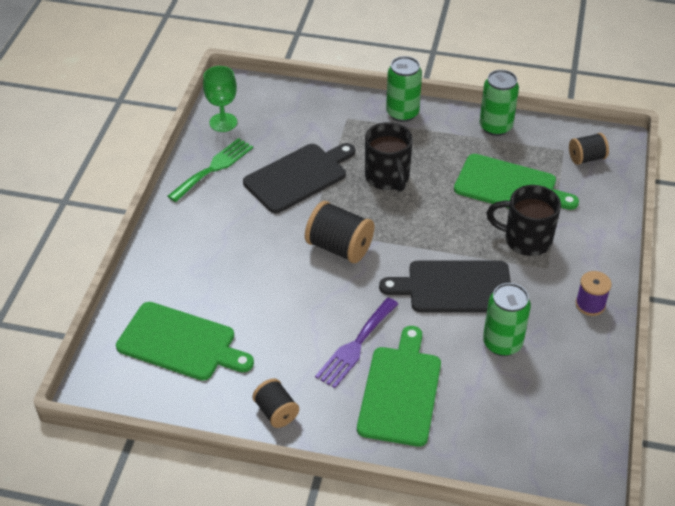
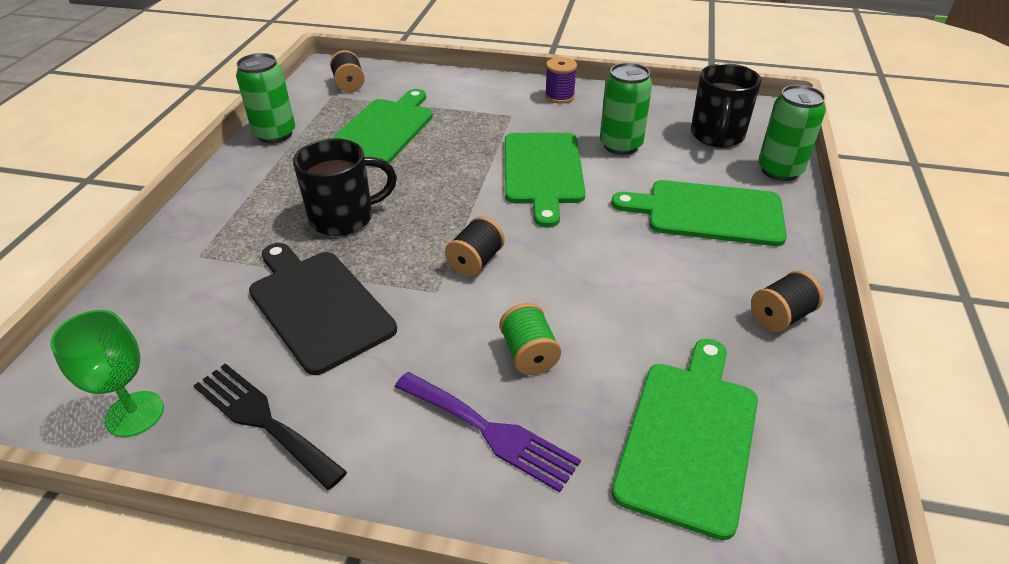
camera: 90 degrees left, 5 degrees down
green fork [168,138,253,202] -> black fork [193,363,347,490]
black spool [305,201,374,263] -> black spool [445,216,505,277], size x0.62
purple fork [315,298,398,388] -> purple fork moved to [395,372,581,492]
black cutting board [379,261,511,312] -> green cutting board [505,133,586,228]
green can [386,56,422,122] -> green can moved to [758,85,826,181]
black mug [487,185,561,256] -> black mug moved to [691,63,762,147]
none -> green spool [499,303,561,375]

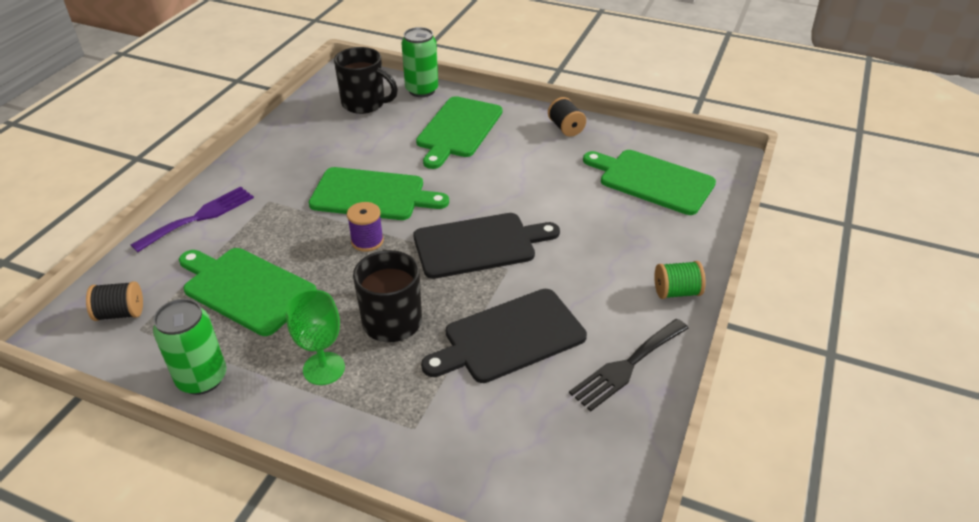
camera: 80 degrees left, 0 degrees up
green goblet [50,310,164,437] -> green goblet moved to [286,290,345,385]
purple fork [395,372,581,492] -> purple fork moved to [131,186,254,252]
black spool [445,216,505,277] -> black cutting board [413,213,560,279]
green spool [499,303,561,375] -> green spool moved to [654,261,706,299]
purple spool [545,57,577,103] -> purple spool moved to [347,202,384,252]
green can [600,63,652,155] -> none

